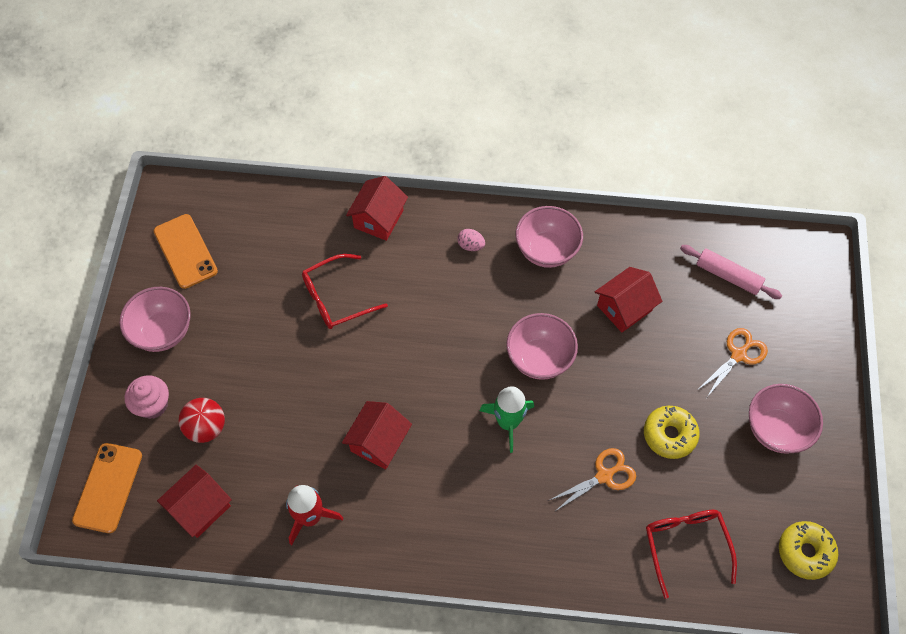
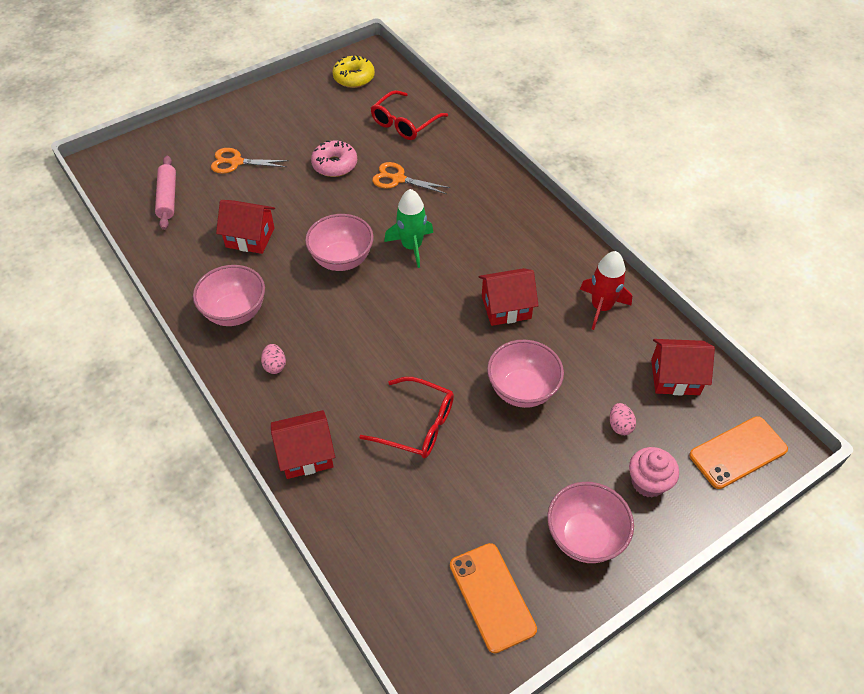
camera: 130 degrees left, 10 degrees down
orange phone [154,214,218,289] -> orange phone turned 45 degrees counterclockwise [450,543,537,653]
red ball [179,398,225,443] -> pink egg [610,403,636,435]
yellow donut [644,406,700,459] -> pink donut [311,140,357,177]
pink bowl [749,384,823,454] -> pink bowl moved to [487,340,564,408]

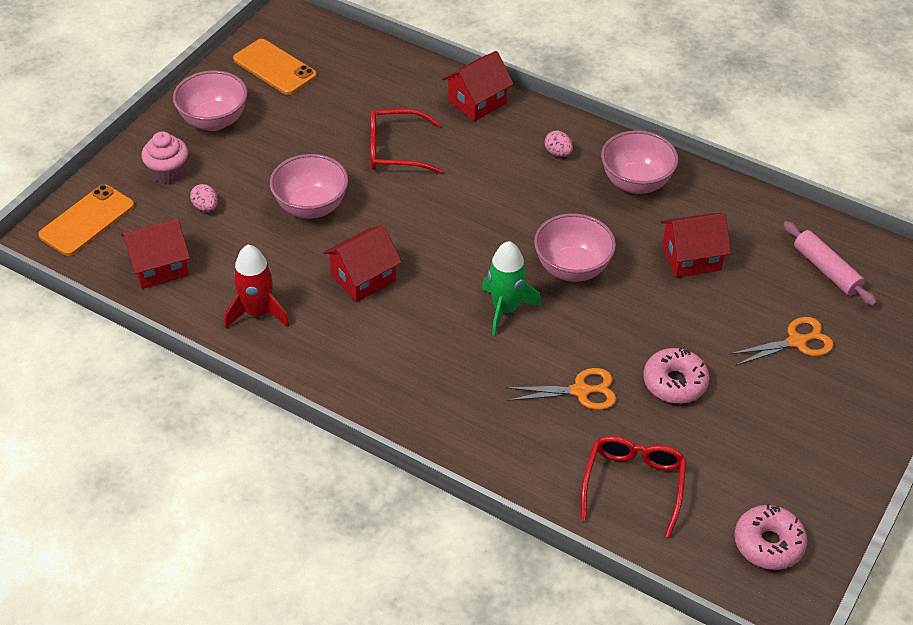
camera: 155 degrees right, 5 degrees down
yellow donut [332,55,375,88] -> pink donut [734,504,807,570]

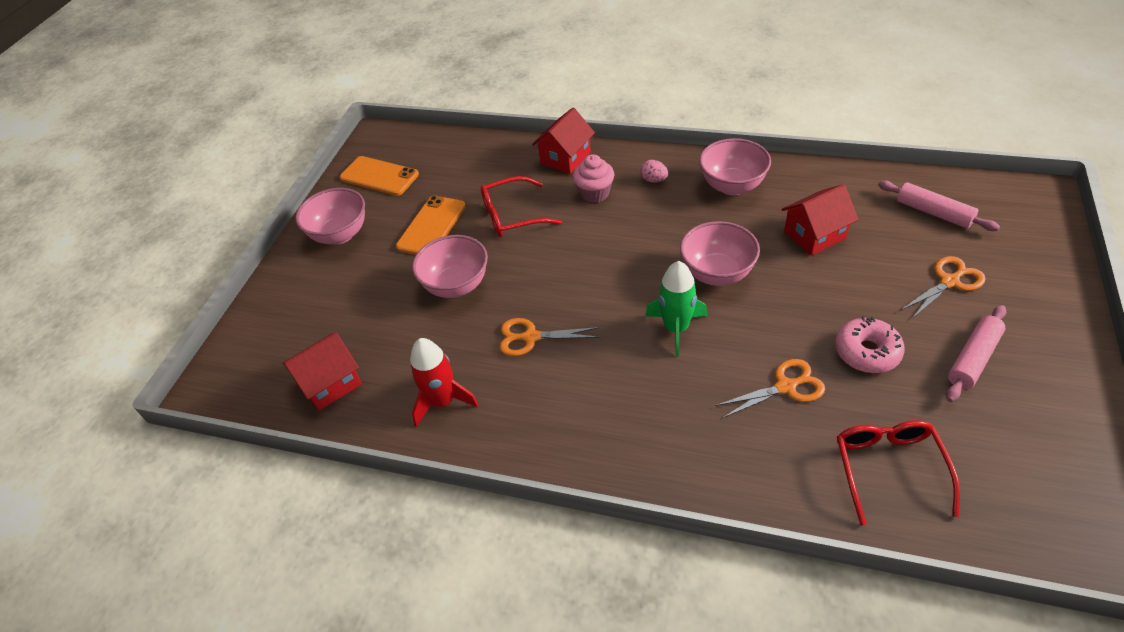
camera: 10 degrees left, 0 degrees up
orange phone [38,184,134,256] -> orange phone moved to [396,196,466,255]
pink cupcake [141,132,188,184] -> pink cupcake moved to [573,154,614,203]
pink egg [190,184,218,212] -> none
red house [323,225,402,302] -> orange scissors [500,318,600,356]
pink donut [734,504,807,570] -> none
none -> pink rolling pin [946,305,1006,402]

